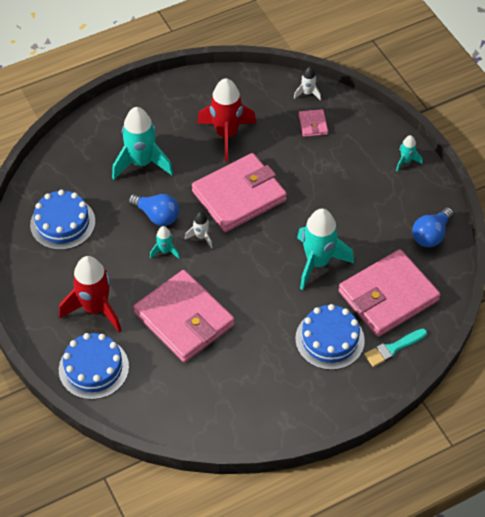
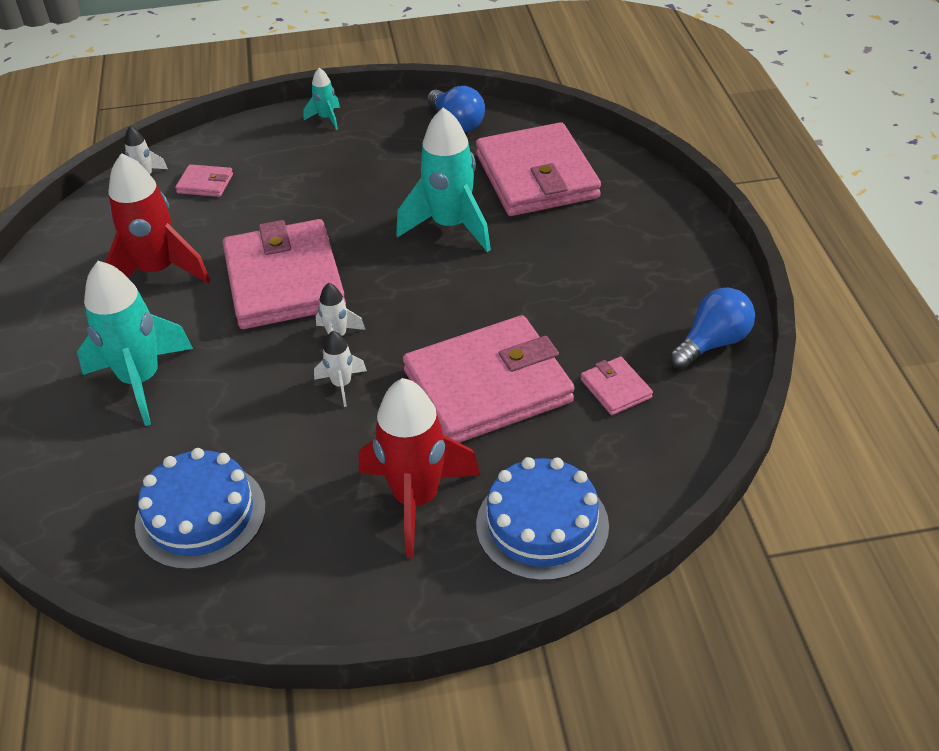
camera: 70 degrees left, 10 degrees down
blue light bulb [128,194,179,226] -> blue light bulb moved to [669,288,755,369]
turquoise rocket [150,226,180,259] -> white rocket [314,331,367,407]
blue cake [295,304,365,370] -> none
turquoise brush [364,329,427,367] -> none
none -> pink wallet [581,357,653,415]

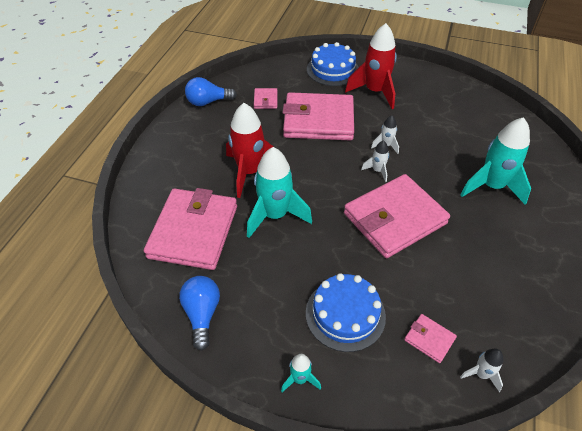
camera: 155 degrees left, 5 degrees up
red rocket [105,153,210,283] -> red rocket moved to [226,103,275,198]
blue cake [135,448,266,570] -> blue cake moved to [306,273,386,352]
pink wallet [222,219,346,329] -> pink wallet turned 45 degrees clockwise [344,174,450,258]

